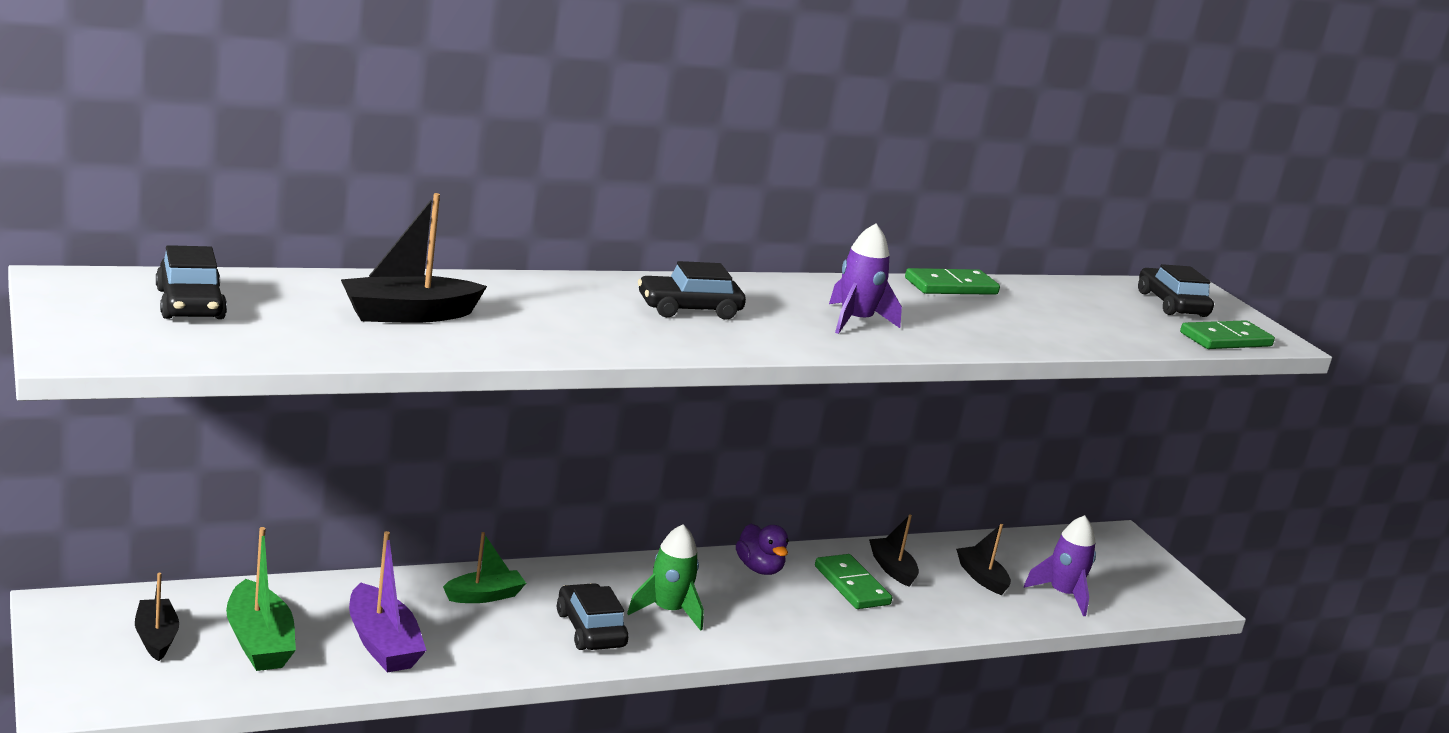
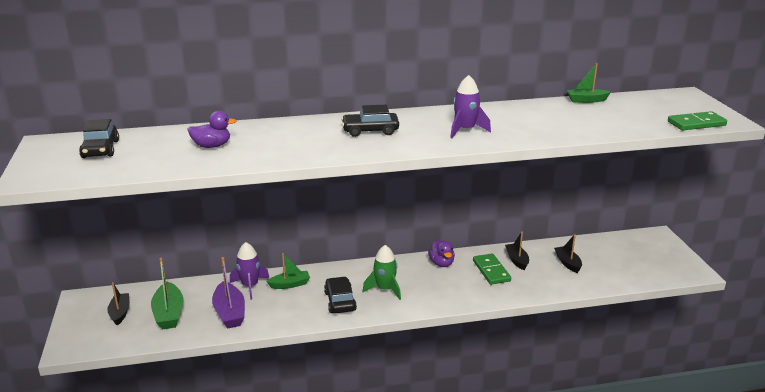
camera: 15 degrees right, 5 degrees up
black boat [341,193,487,323] -> purple duck [187,111,236,148]
green domino [905,268,1000,295] -> none
purple rocket [1024,515,1096,616] -> purple rocket moved to [230,242,270,300]
black car [1138,264,1214,317] -> none
none -> green boat [567,63,611,103]

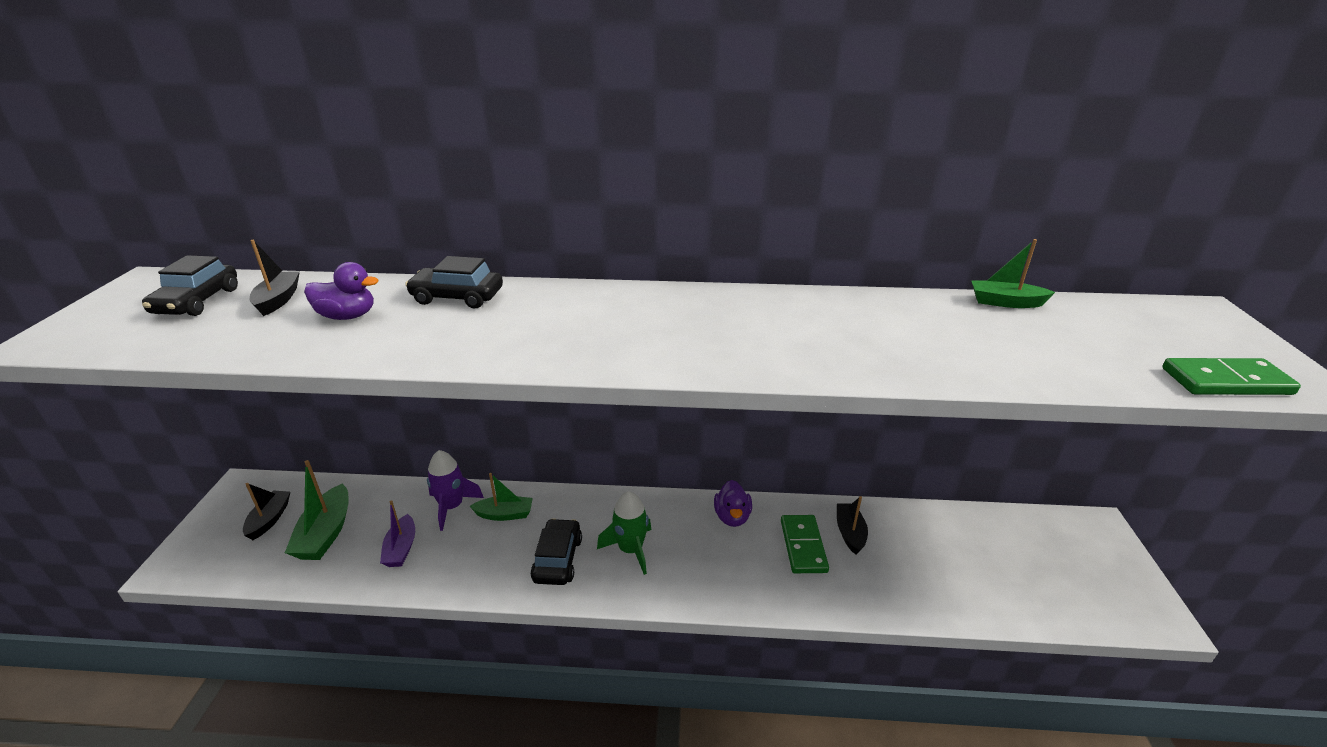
camera: 15 degrees right, 5 degrees up
purple boat [212,257,245,329] -> purple boat [380,500,415,567], size x0.66
black car [341,105,399,137] -> black car moved to [405,256,503,309]
purple rocket [450,75,491,138] -> none
black boat [554,234,582,273] -> black boat moved to [250,240,300,316]

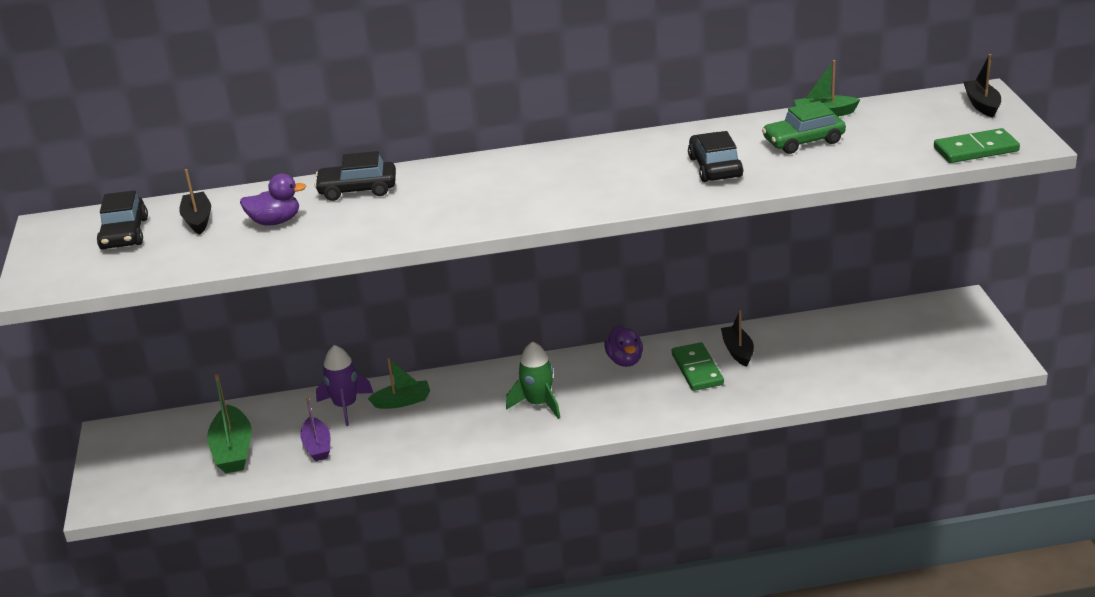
camera: 10 degrees left, 0 degrees up
black boat [243,483,290,540] -> black boat moved to [963,54,1001,118]
black car [531,518,582,585] -> black car moved to [688,131,743,182]
none -> green car [762,101,846,154]

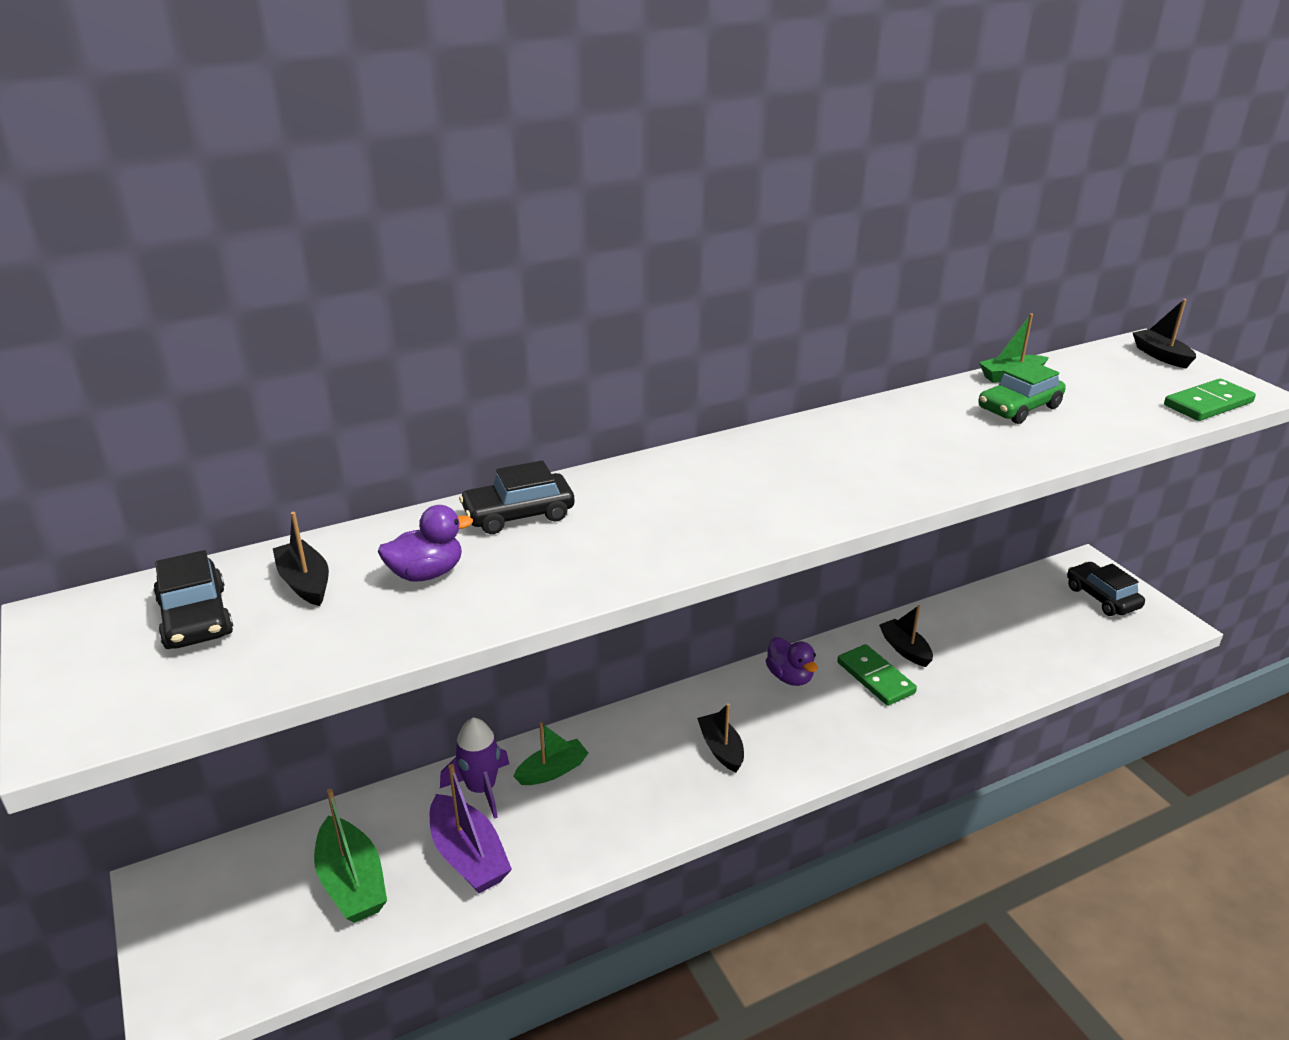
camera: 20 degrees left, 0 degrees up
purple boat [300,396,330,461] -> purple boat [430,764,512,893], size x1.51
green rocket [506,341,561,419] -> black boat [697,703,744,772]
black car [688,131,743,182] -> black car moved to [1067,562,1145,616]

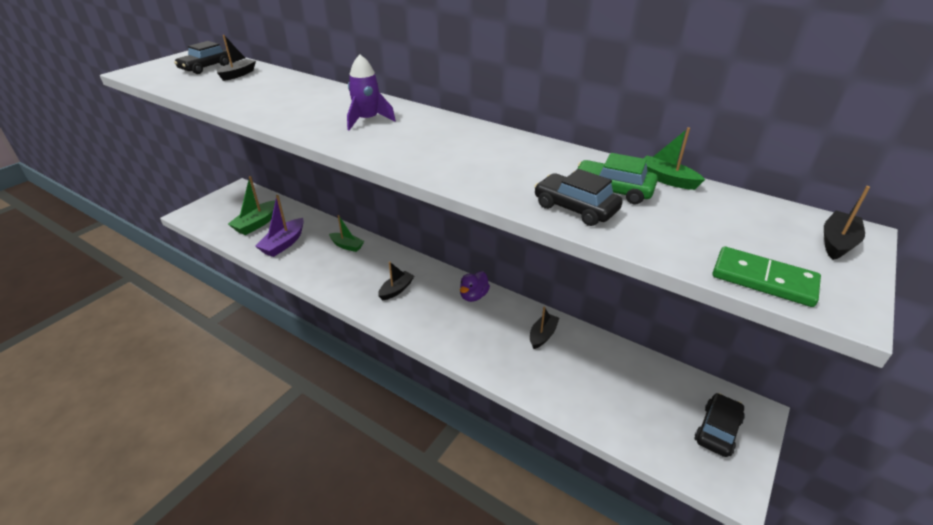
camera: 60 degrees right, 5 degrees up
purple duck [378,505,473,581] -> none
purple rocket [440,718,509,819] -> purple rocket moved to [347,55,396,130]
black car [459,460,574,534] -> black car moved to [534,169,623,226]
green domino [837,644,917,706] -> none

